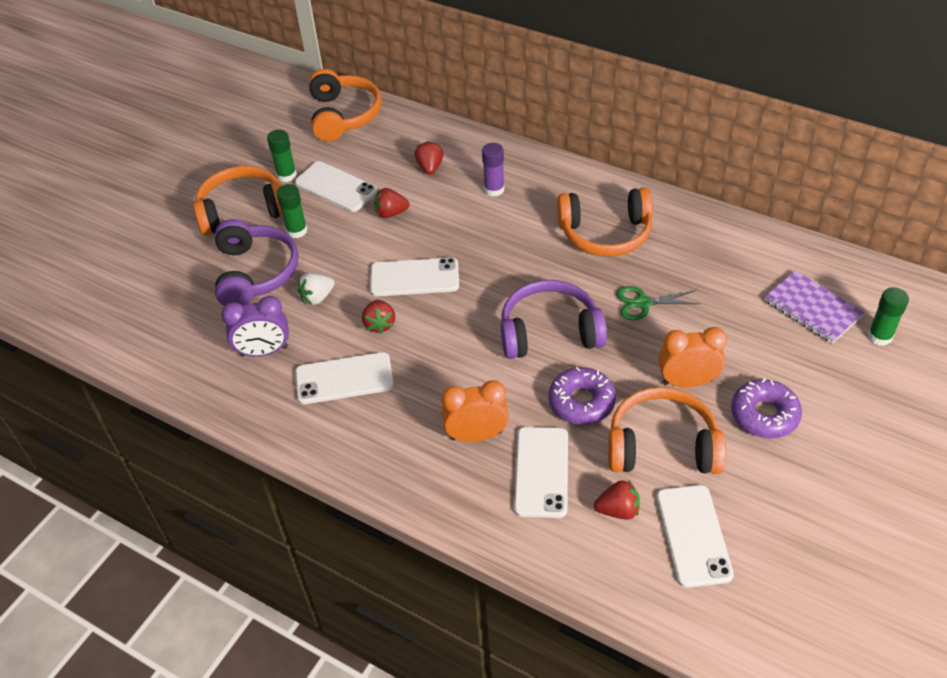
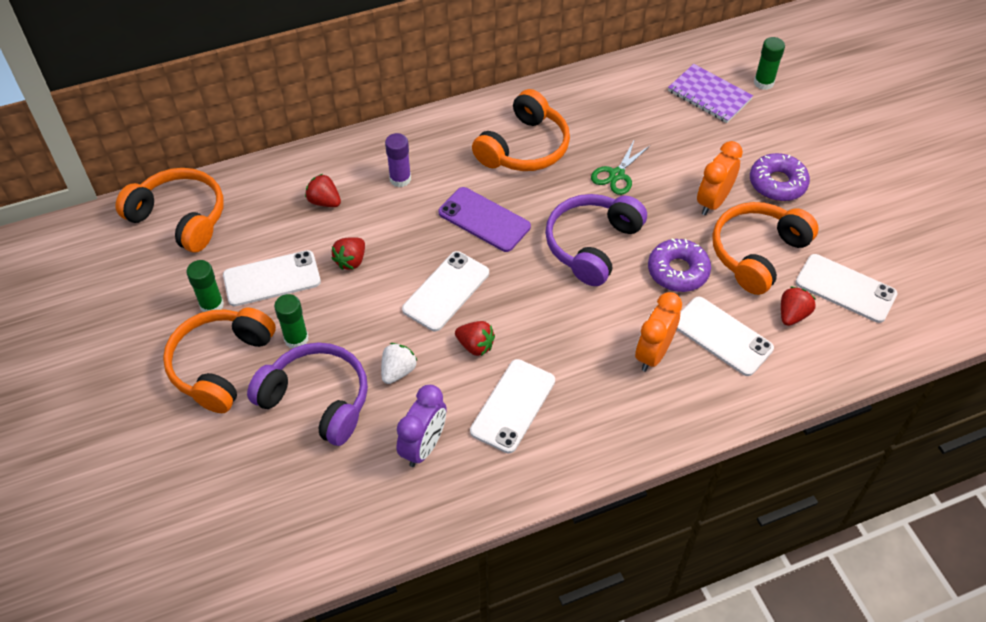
camera: 55 degrees left, 5 degrees up
white strawberry [297,273,335,305] -> white strawberry turned 150 degrees counterclockwise [381,343,417,384]
purple notebook [764,270,865,344] -> purple notebook turned 45 degrees clockwise [668,64,753,123]
none -> purple phone [438,187,531,252]

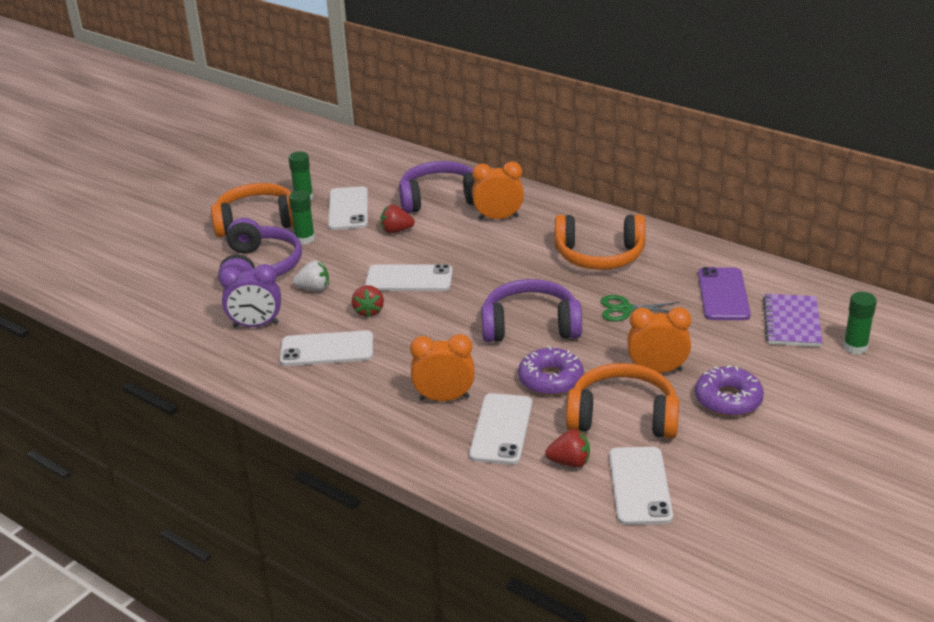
camera: 60 degrees right, 20 degrees down
orange headphones [115,168,224,252] -> none
white phone [223,250,321,306] -> white phone turned 45 degrees clockwise [328,186,368,230]
red strawberry [305,174,341,207] -> purple headphones [399,161,475,213]
purple glue stick [385,133,411,187] -> orange clock [472,162,524,220]
purple phone [438,187,531,252] -> purple phone moved to [698,267,751,320]

